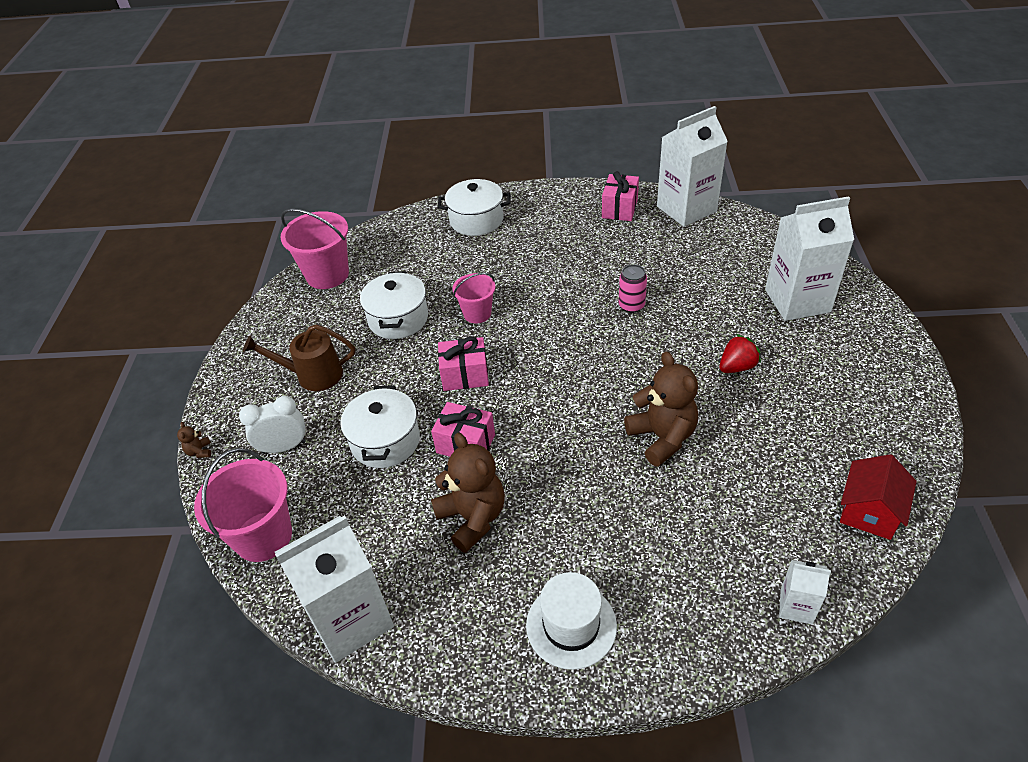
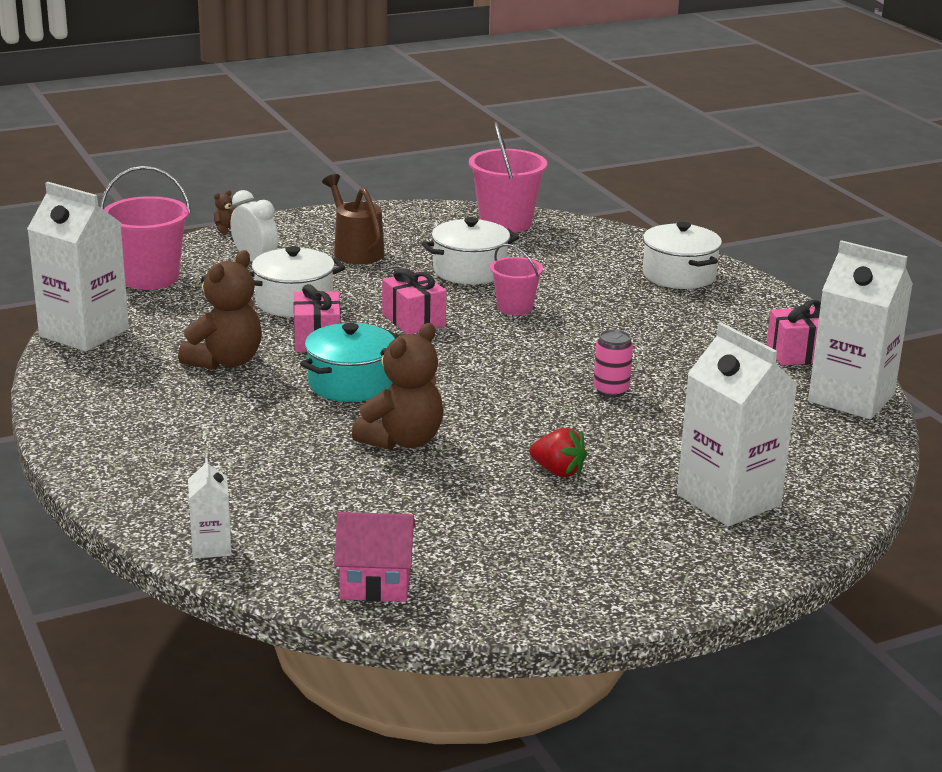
camera: 60 degrees right, 20 degrees down
white hat [526,572,617,670] -> none
red house [840,454,917,540] -> pink house [334,512,416,602]
none -> turquoise pot [300,323,399,402]

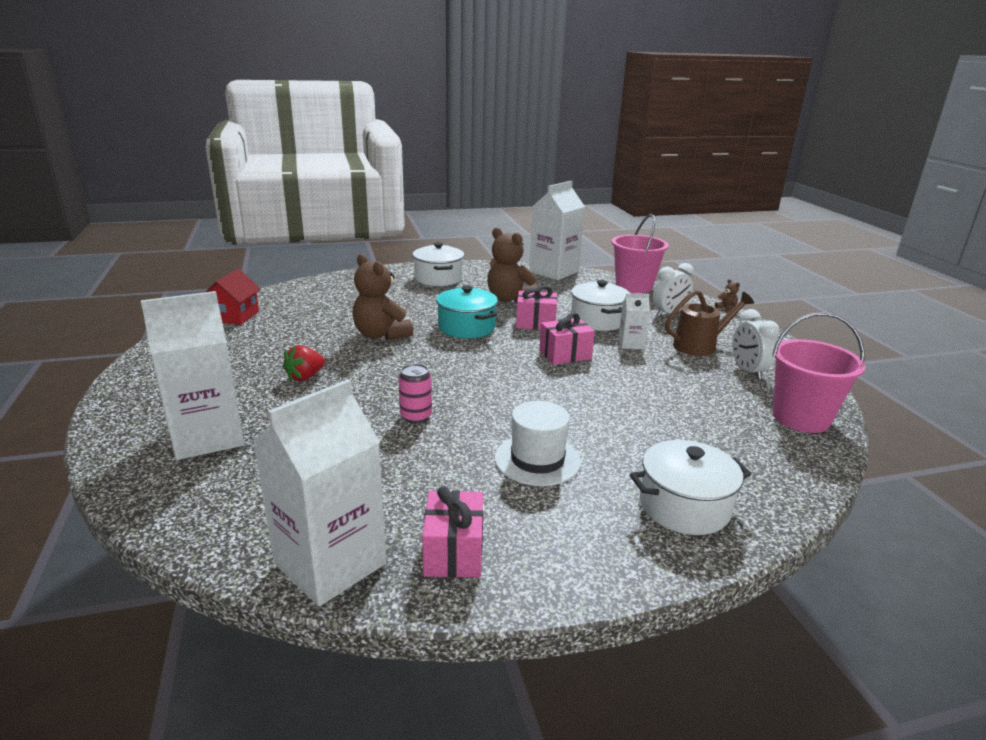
camera: 100 degrees right, 0 degrees up
white carton [188,458,232,559] -> white carton moved to [618,293,650,349]
pink house [334,512,416,602] -> red house [206,269,261,325]
white pot [422,217,519,284] -> white pot moved to [413,242,464,286]
pink bucket [490,244,543,315] -> none
none -> white hat [495,401,581,486]
none -> white clock [732,309,780,380]

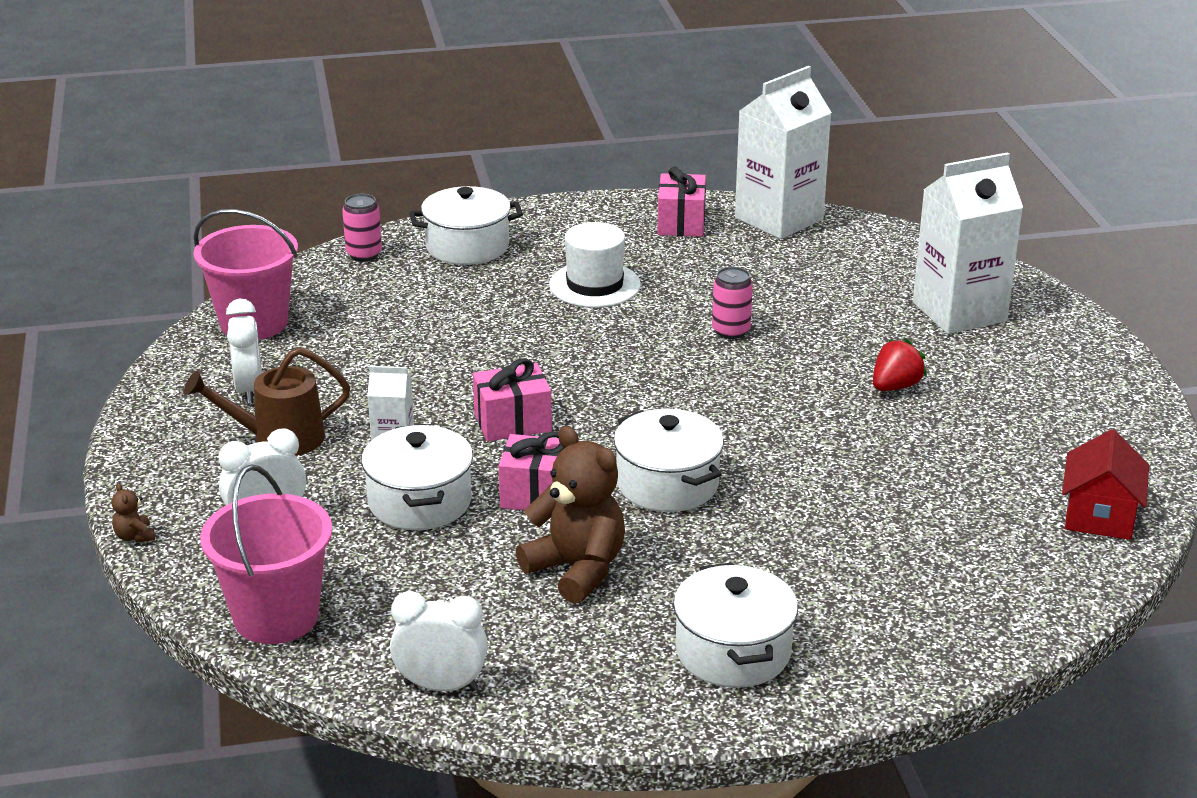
camera: 175 degrees left, 5 degrees up
brown teddy bear [352,254,413,340] -> none
turquoise pot [436,285,498,338] -> white pot [614,409,724,512]
white carton [529,181,585,280] -> white clock [390,591,488,691]
none -> pink can [342,194,382,261]

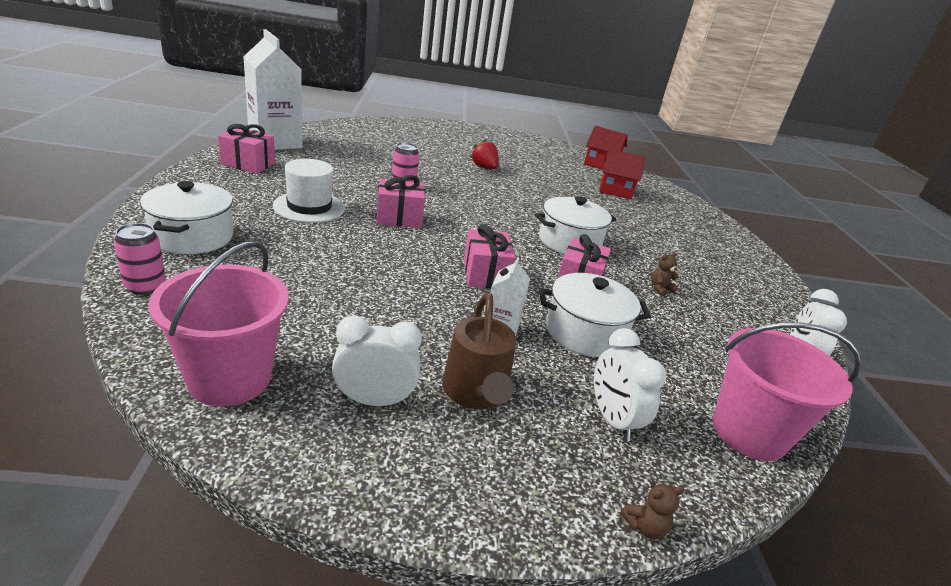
camera: 85 degrees left, 0 degrees up
brown teddy bear [516,426,625,604] -> brown teddy bear [651,252,678,296], size x0.40
white pot [673,562,798,688] -> none
white carton [913,152,1023,334] -> none
none -> pink gift [376,175,425,228]
none -> red house [599,149,646,199]

